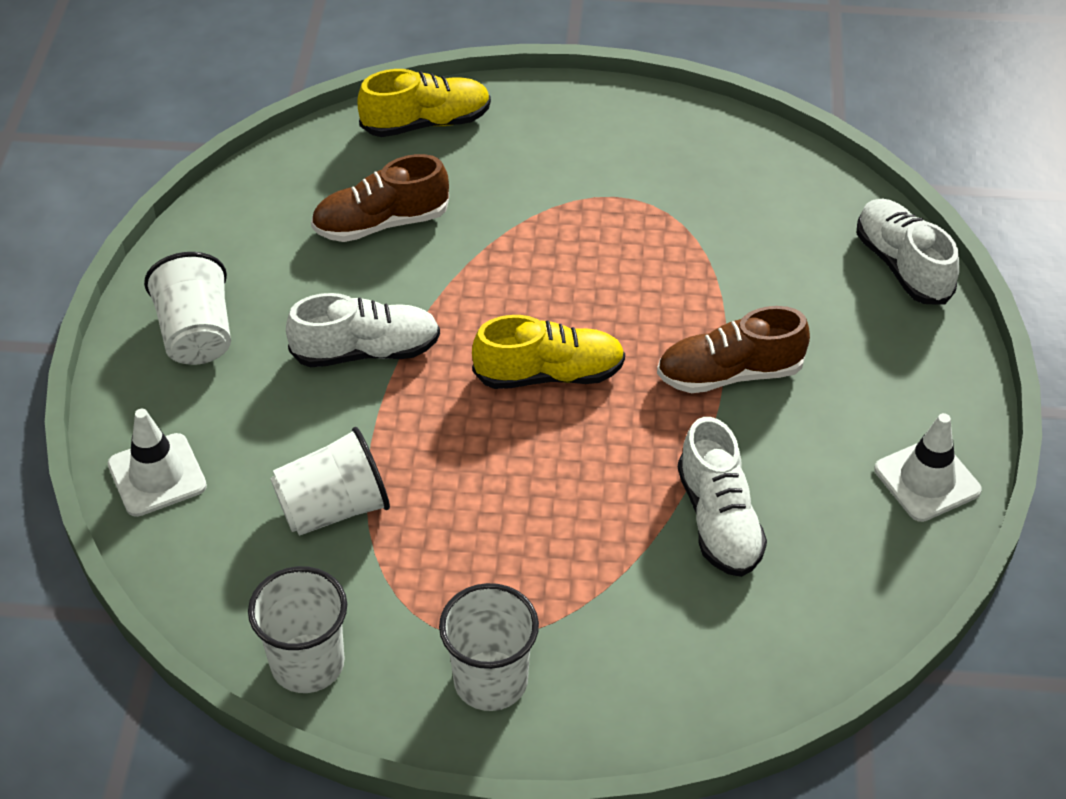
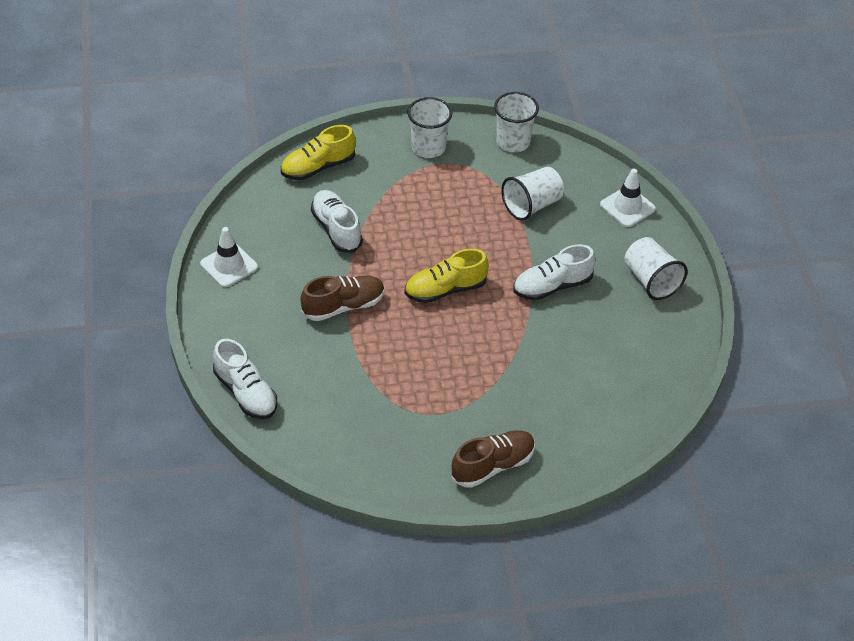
camera: 165 degrees right, 0 degrees up
brown shoe [311,154,449,242] -> brown shoe moved to [451,430,535,488]
yellow shoe [358,69,491,137] -> yellow shoe moved to [281,125,356,180]

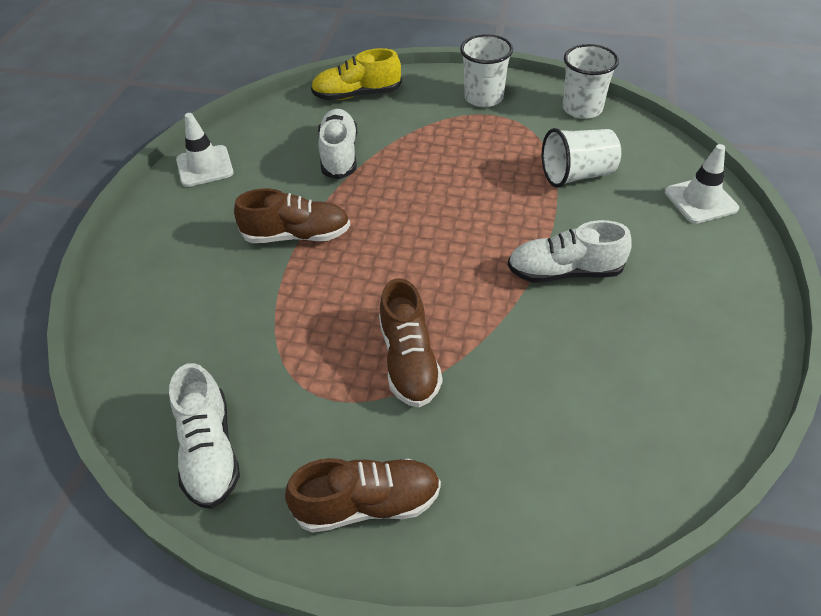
camera: 25 degrees right, 0 degrees up
white shoe [213,339,278,419] -> white shoe moved to [169,363,240,509]
yellow shoe [404,249,489,303] -> none
white cup [624,237,688,300] -> none
none -> brown shoe [379,278,442,408]

